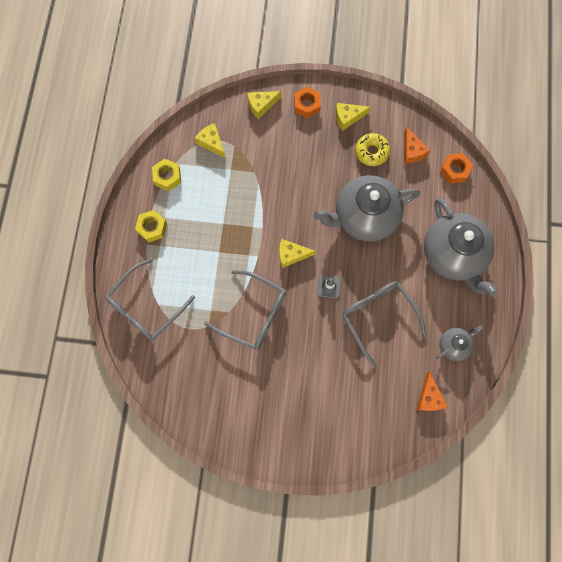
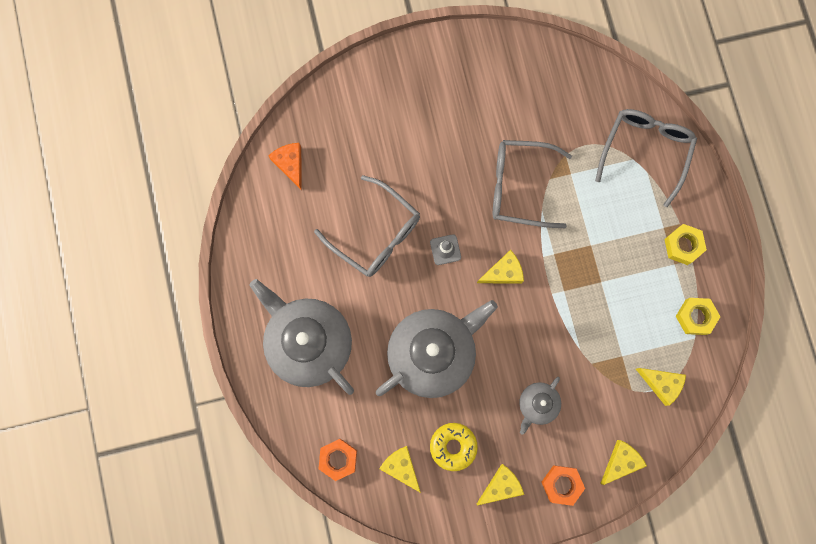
camera: 160 degrees right, 5 degrees up
orange cheese [404,127,431,163] -> yellow cheese [379,446,421,493]
grey teapot [436,325,484,361] -> grey teapot moved to [519,377,561,435]

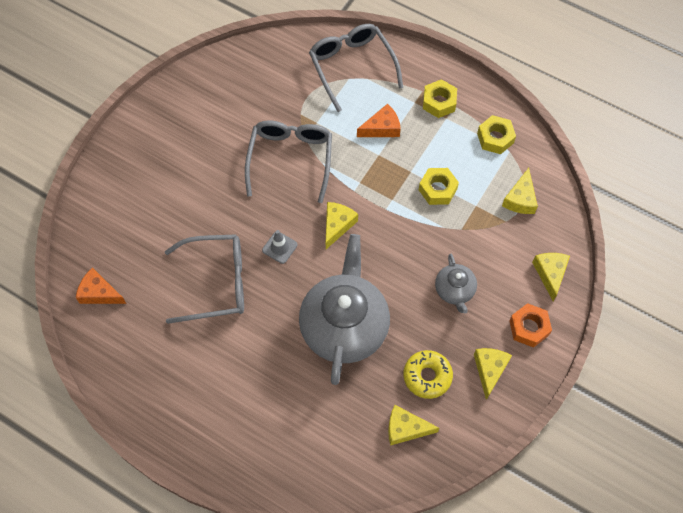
camera: 45 degrees left, 15 degrees down
grey teapot [250,279,354,395] -> none
orange nut [319,439,357,481] -> none
grey glasses [493,140,572,228] -> grey glasses turned 135 degrees clockwise [245,121,332,203]
yellow cheese [636,368,686,406] -> yellow cheese turned 120 degrees clockwise [502,168,538,214]
none -> orange cheese [357,104,401,137]
none -> yellow nut [419,168,459,205]

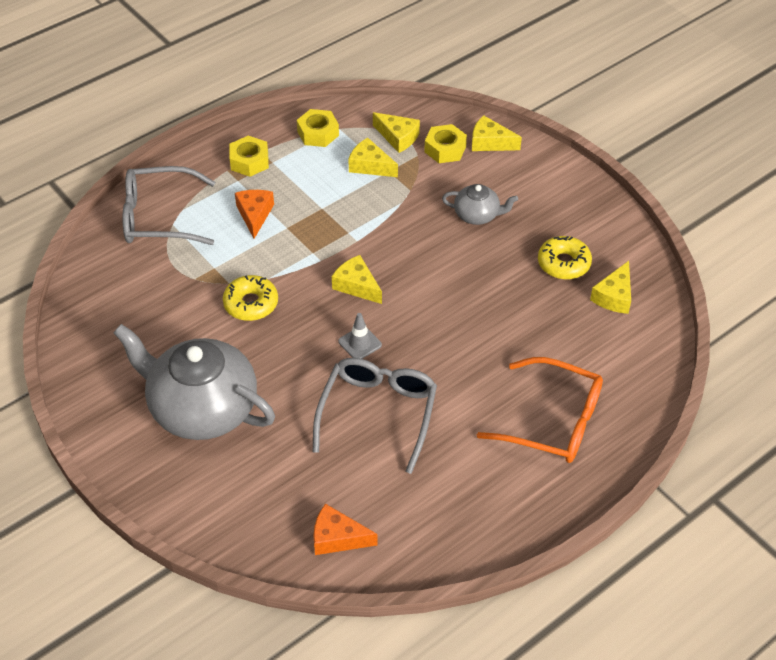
camera: 70 degrees left, 15 degrees down
orange cheese [76,268,127,304] -> orange cheese turned 60 degrees clockwise [313,504,378,555]
grey glasses [245,121,332,203] -> yellow donut [223,275,278,321]
grey teapot [299,234,390,385] -> grey teapot moved to [113,324,275,440]
yellow nut [419,168,459,205] -> yellow nut moved to [424,124,467,163]
yellow cheese [474,348,512,400] -> yellow cheese moved to [348,138,398,177]
orange nut [509,303,552,348] -> none
none -> orange glasses [477,357,603,463]

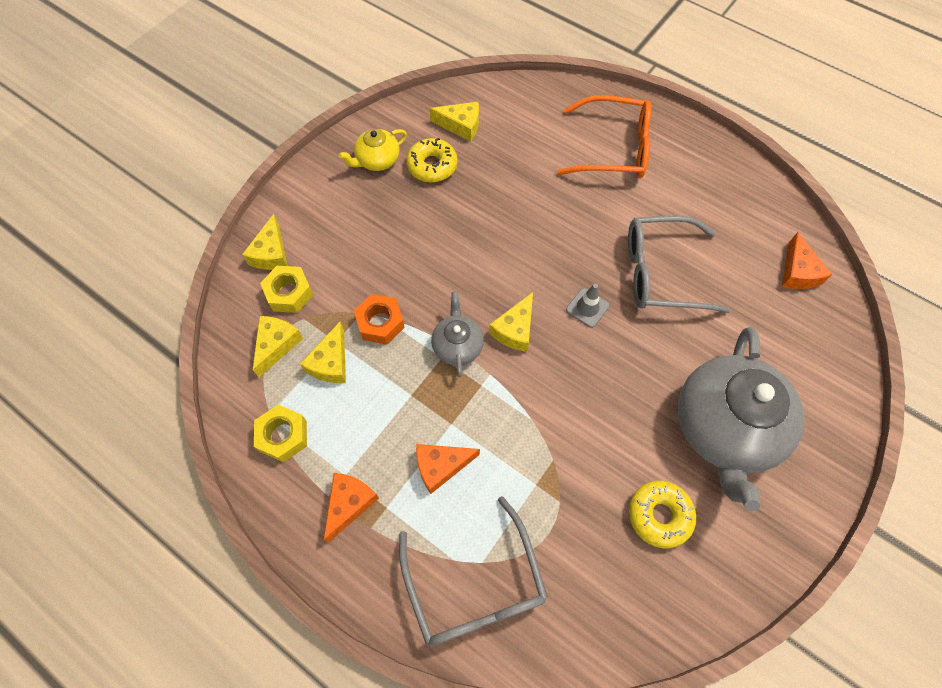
camera: 105 degrees left, 15 degrees up
yellow donut [223,275,278,321] -> yellow donut moved to [629,480,697,548]
yellow nut [230,136,269,177] -> orange cheese [324,473,379,543]
grey teapot [442,184,518,225] -> grey teapot moved to [431,292,484,378]
orange glasses [477,357,603,463] -> orange glasses turned 90 degrees clockwise [557,95,651,178]
none -> yellow teapot [338,129,407,171]
none -> orange nut [354,294,405,345]

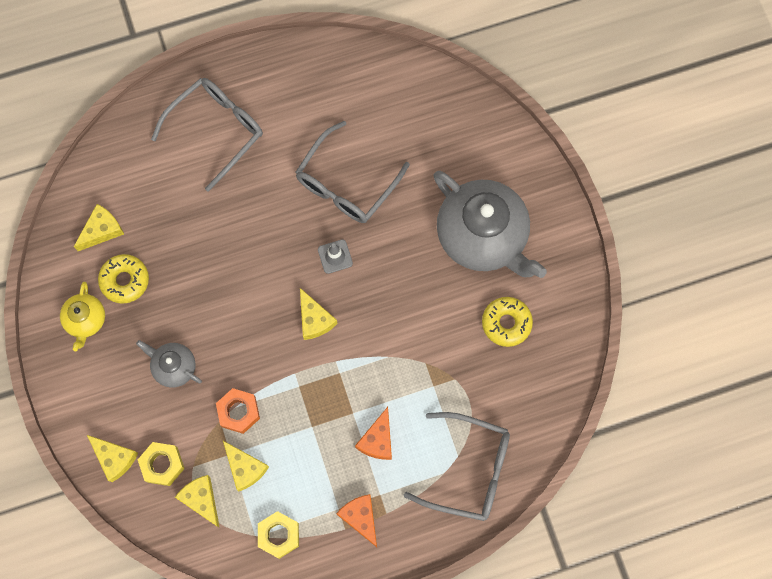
camera: 55 degrees left, 10 degrees up
grey teapot [431,292,484,378] -> grey teapot moved to [136,340,202,387]
orange glasses [557,95,651,178] -> grey glasses [151,78,263,192]
orange cheese [782,232,832,289] -> none

